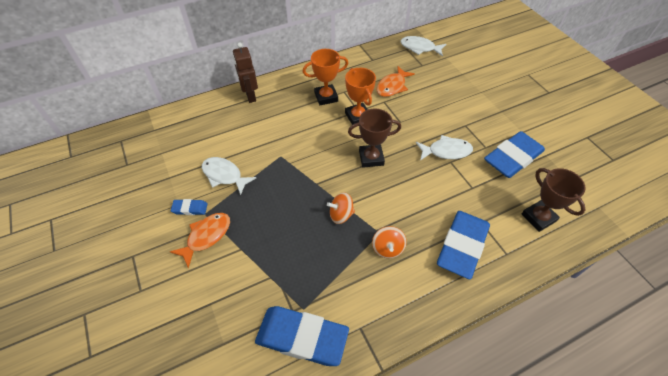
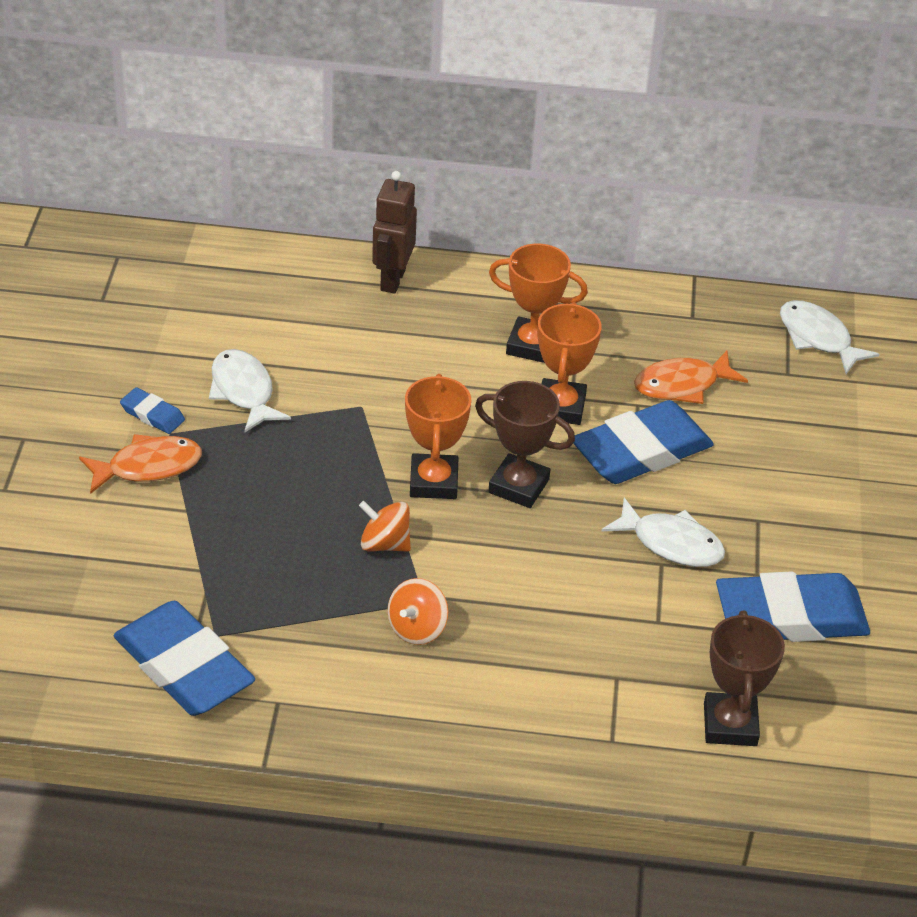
camera: 30 degrees right, 10 degrees down
blue eraser [437,211,490,279] -> blue eraser moved to [573,400,714,484]
none -> orange trophy [405,374,472,499]

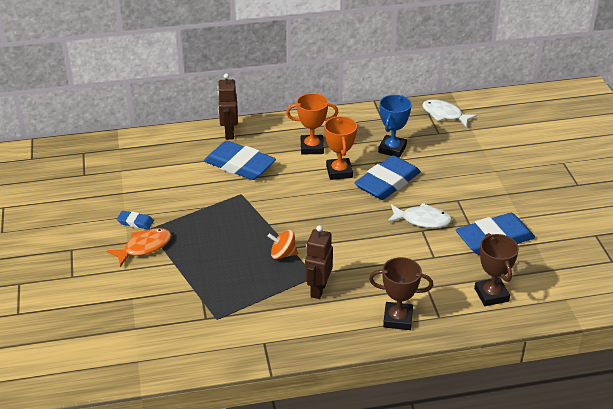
camera: 15 degrees left, 5 degrees down
blue eraser [114,601,255,716] -> blue eraser moved to [204,141,276,180]
white fish [209,349,291,432] -> none
orange spinning top [387,578,448,645] -> brown robot [305,225,333,299]
orange trophy [405,374,472,499] -> none
brown trophy [475,381,575,508] -> brown trophy moved to [369,257,433,330]
orange fish [634,351,748,404] -> blue trophy [378,95,412,158]

